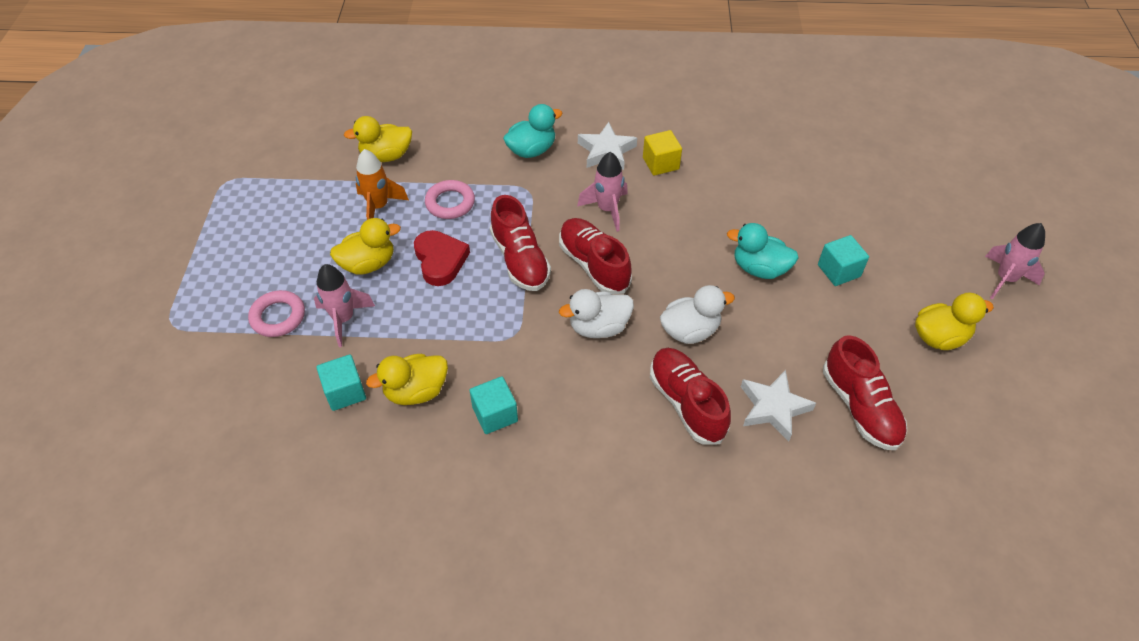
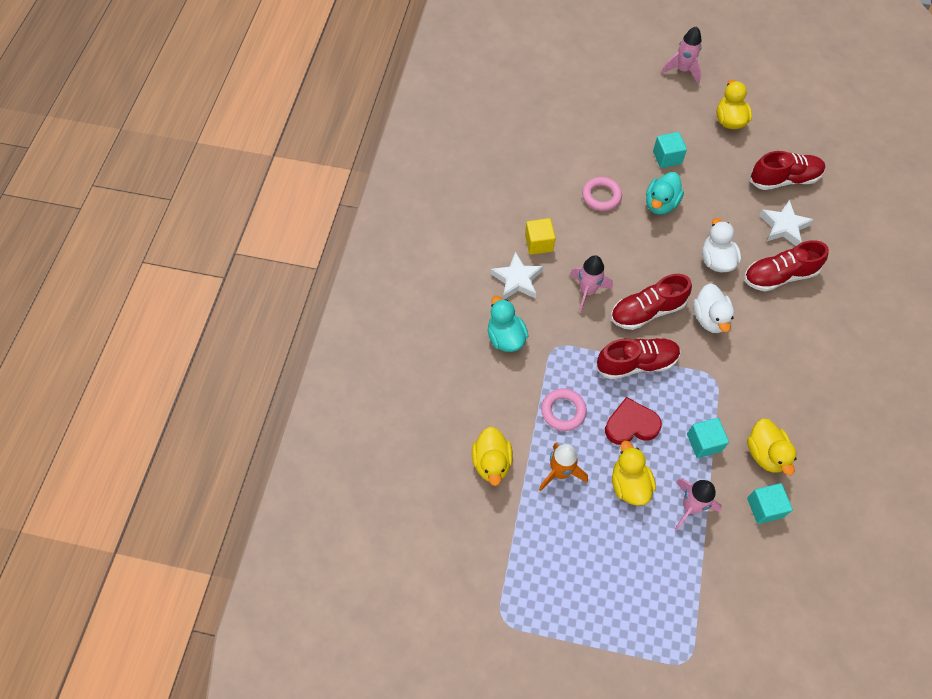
camera: 80 degrees left, 10 degrees up
pink ring [248,290,305,337] -> pink ring moved to [582,177,622,211]
turquoise cube [469,376,518,434] -> turquoise cube moved to [687,418,729,458]

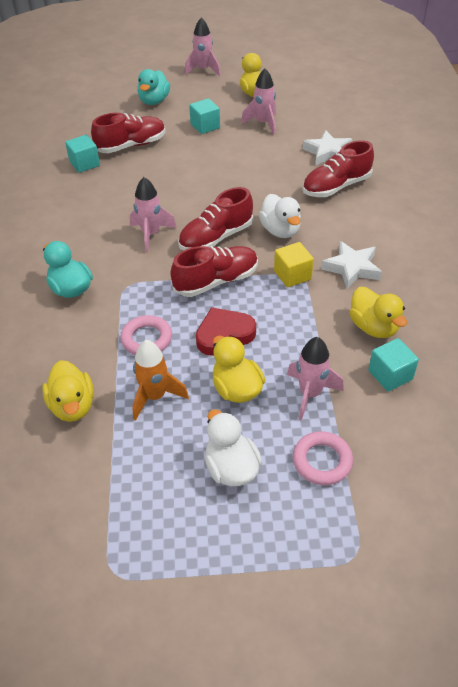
camera: 15 degrees left, 15 degrees down
white star [491,251,543,300] -> white star moved to [321,241,382,289]
yellow cube [525,218,556,255] -> yellow cube moved to [274,242,314,288]
pink ring [582,177,622,211] -> pink ring moved to [293,431,353,485]
turquoise duck [646,172,684,215] -> turquoise duck moved to [137,69,170,105]
turquoise cube [687,418,729,458] -> turquoise cube moved to [65,135,100,173]
white duck [702,218,741,272] -> white duck moved to [205,409,262,486]
red shoe [750,151,825,190] -> red shoe moved to [91,113,165,153]
none -> pink rocket [241,69,276,135]

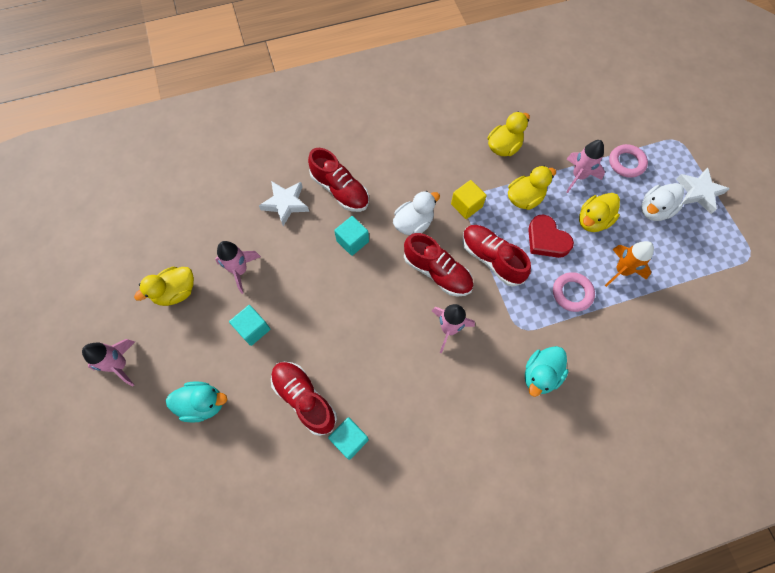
camera: 105 degrees left, 20 degrees up
yellow duck [42,360,94,422] -> yellow duck moved to [508,166,556,210]
white star [321,241,382,289] -> white star moved to [676,168,730,214]
turquoise cube [368,338,419,392] -> turquoise cube moved to [334,216,369,256]

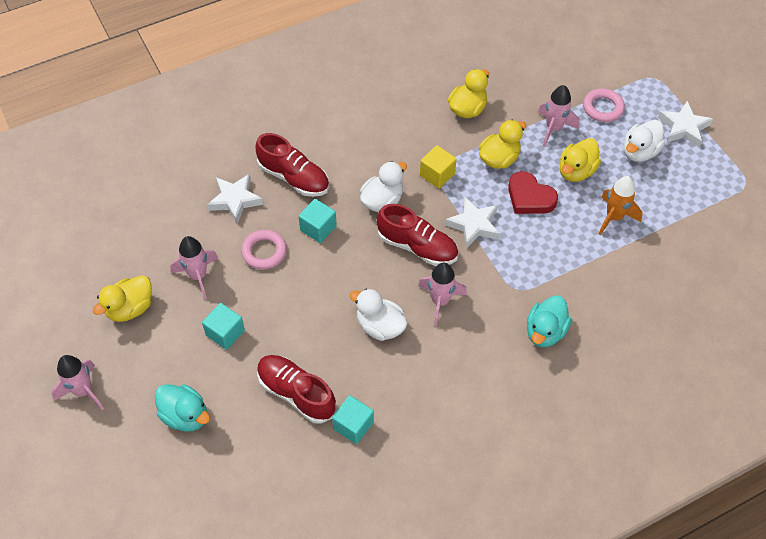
camera: 10 degrees left, 10 degrees down
turquoise duck [166,381,227,423] -> turquoise duck turned 45 degrees clockwise [155,384,210,431]
red shoe [462,225,531,287] -> white star [445,197,500,249]
pink ring [553,272,595,312] -> pink ring moved to [241,230,287,270]
none -> white duck [349,289,408,341]

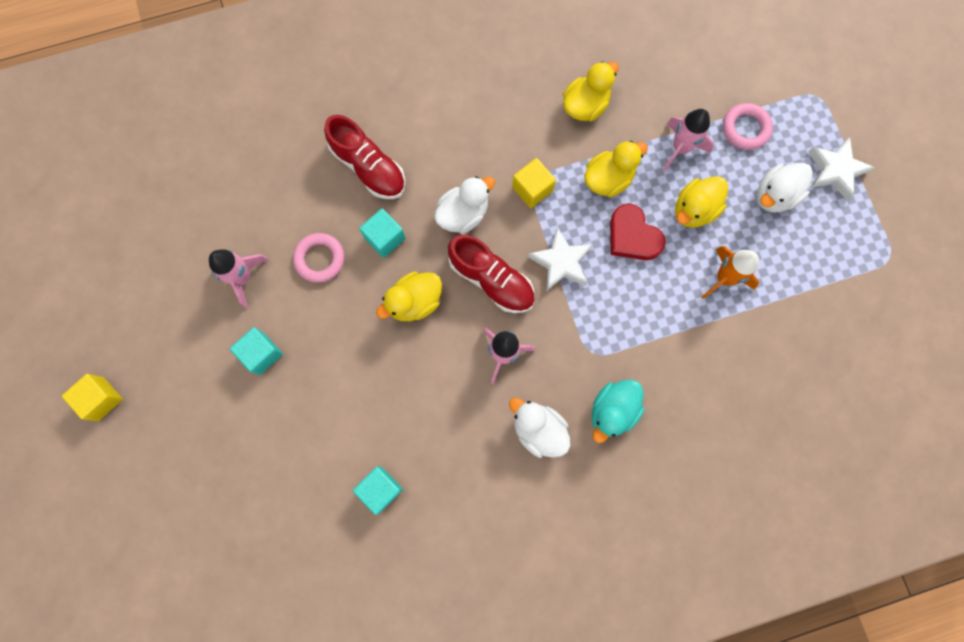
camera: 10 degrees right, 20 degrees up
pink rocket [51,355,104,410] -> yellow cube [62,374,122,421]
yellow duck [93,275,152,322] -> yellow duck moved to [376,272,442,321]
turquoise duck [155,384,210,431] -> none
white star [207,174,264,224] -> none
red shoe [257,355,337,424] -> none
white duck [349,289,408,341] -> white duck moved to [509,398,570,458]

